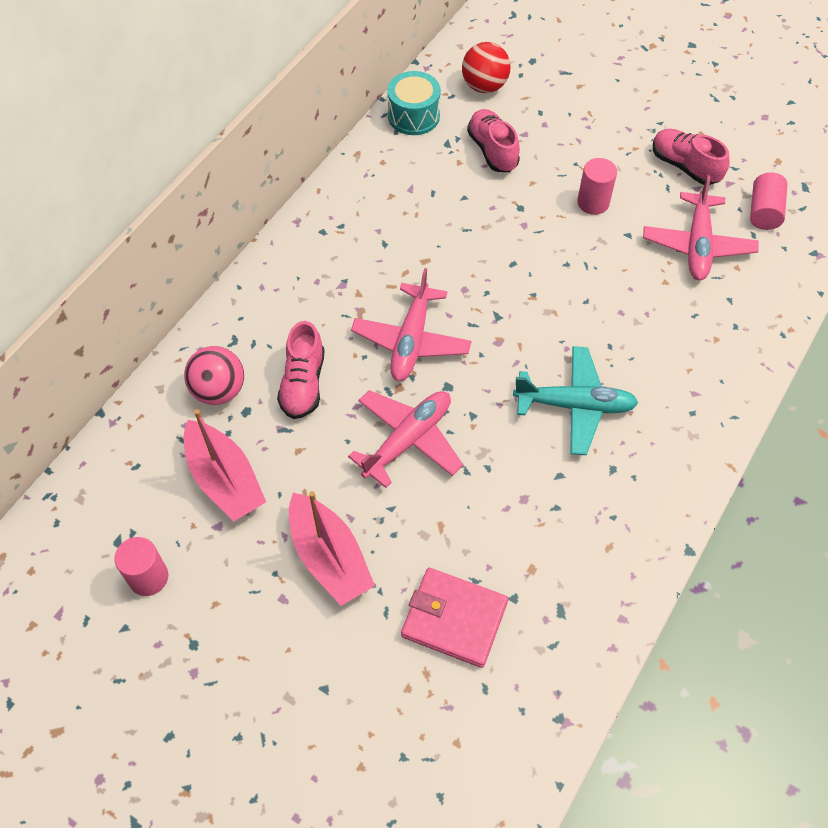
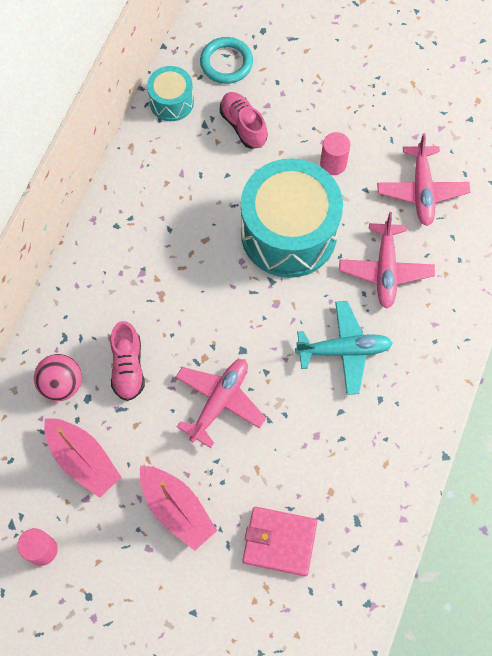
camera: 10 degrees left, 10 degrees up
pink plane [351,268,471,381] -> pink plane moved to [339,212,435,309]
red ball [462,42,511,93] -> turquoise ring [200,37,253,84]
pink shoe [653,129,730,185] -> none
pink cylinder [750,172,788,230] -> none
none -> turquoise drum [241,158,343,278]

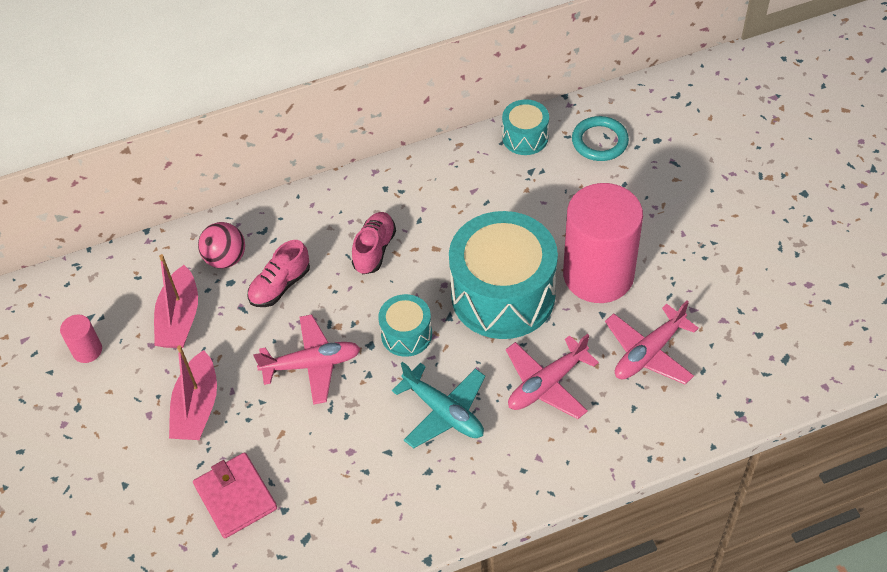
camera: 50 degrees right, 15 degrees down
pink shoe [220,92,268,149] -> pink shoe moved to [352,212,396,274]
pink cylinder [320,132,350,175] -> pink cylinder [563,183,643,303], size x2.41
none -> turquoise drum [378,294,432,357]

